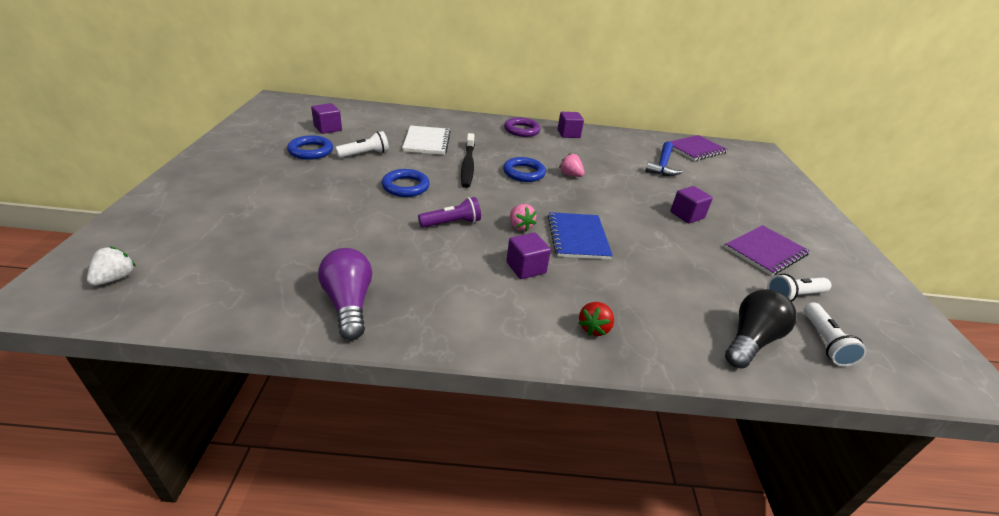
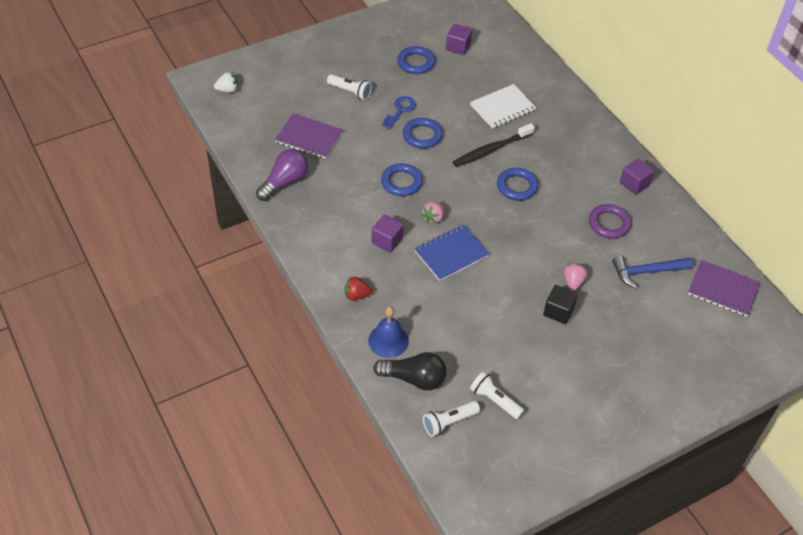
camera: 60 degrees right, 15 degrees up
white flashlight [335,131,389,158] -> white flashlight moved to [327,74,372,100]
purple flashlight [418,197,481,228] -> blue ring [381,163,423,196]
purple ring [504,118,541,137] -> purple ring moved to [589,204,631,239]
pink strawberry [559,153,585,177] -> pink strawberry moved to [564,264,587,291]
purple cube [670,186,713,224] -> black cube [543,285,578,324]
purple notebook [724,225,810,276] -> purple notebook moved to [275,113,343,159]
none -> blue bell [368,307,409,358]
none -> blue key [382,96,416,129]

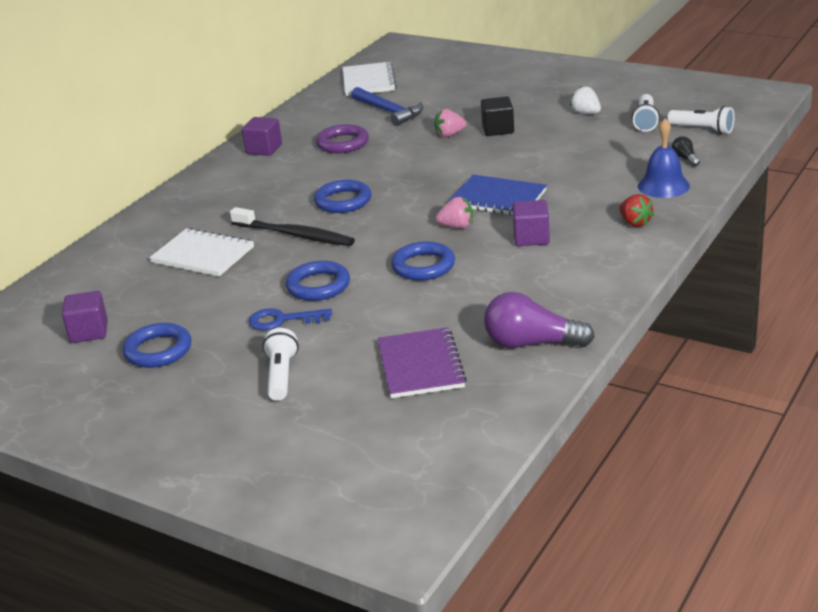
camera: 115 degrees left, 20 degrees down
white strawberry [214,72,238,93] -> white strawberry moved to [570,86,601,114]
black light bulb [373,352,447,390] -> black light bulb [672,136,700,167], size x0.47
purple notebook [688,260,760,317] -> white notebook [343,62,397,96]

